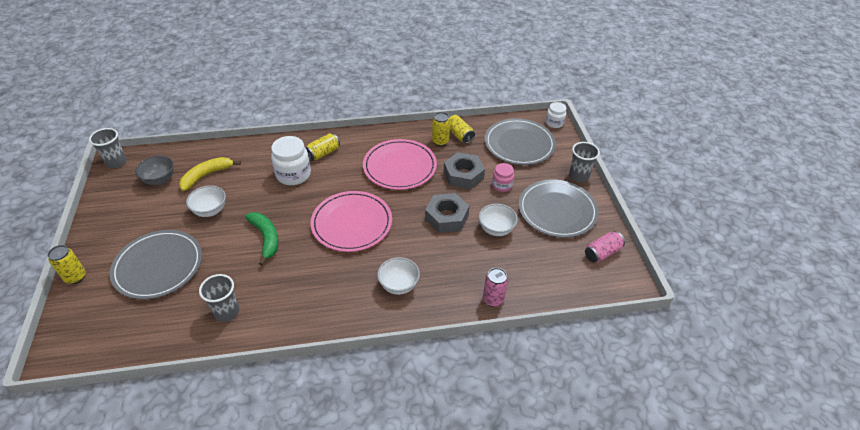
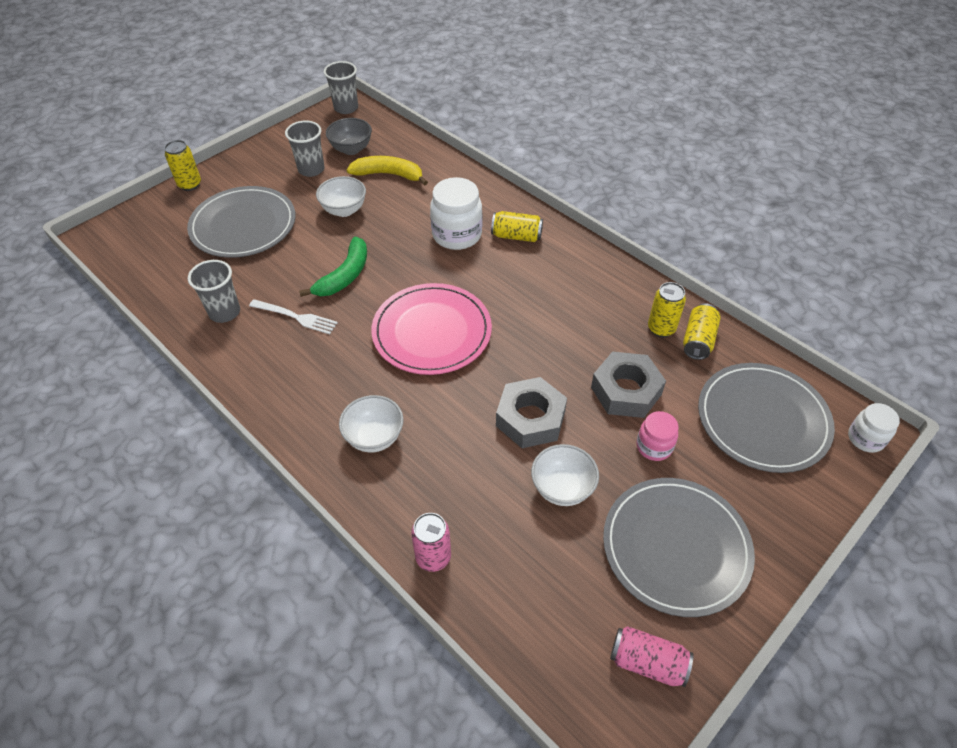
camera: 55 degrees right, 5 degrees up
pink plate [363,139,437,190] -> none
grey cup [569,142,600,182] -> grey cup moved to [285,121,325,177]
none -> white fork [249,299,338,334]

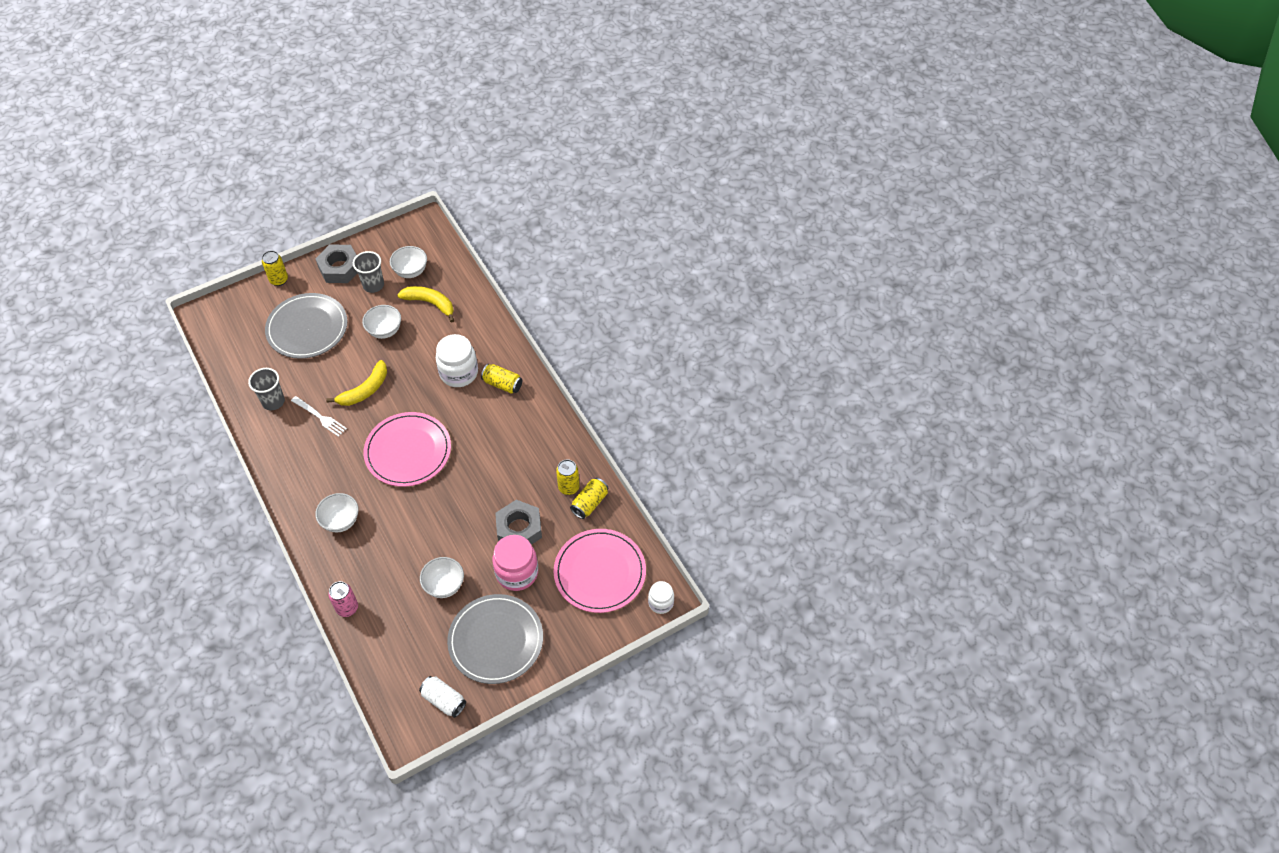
camera: 15 degrees right, 5 degrees up
green banana [299,236,367,297] -> yellow banana [326,360,387,406]
grey cup [324,61,358,114] -> none
grey bowl [326,118,372,155] -> white bowl [390,246,427,278]
grey nut [496,377,567,448] -> grey nut moved to [315,244,357,283]
pink can [610,626,694,687] -> white can [419,676,466,718]
pink jar [637,411,679,461] -> pink jar [492,535,538,591], size x1.72
grey plate [698,363,835,473] -> pink plate [554,529,646,613]

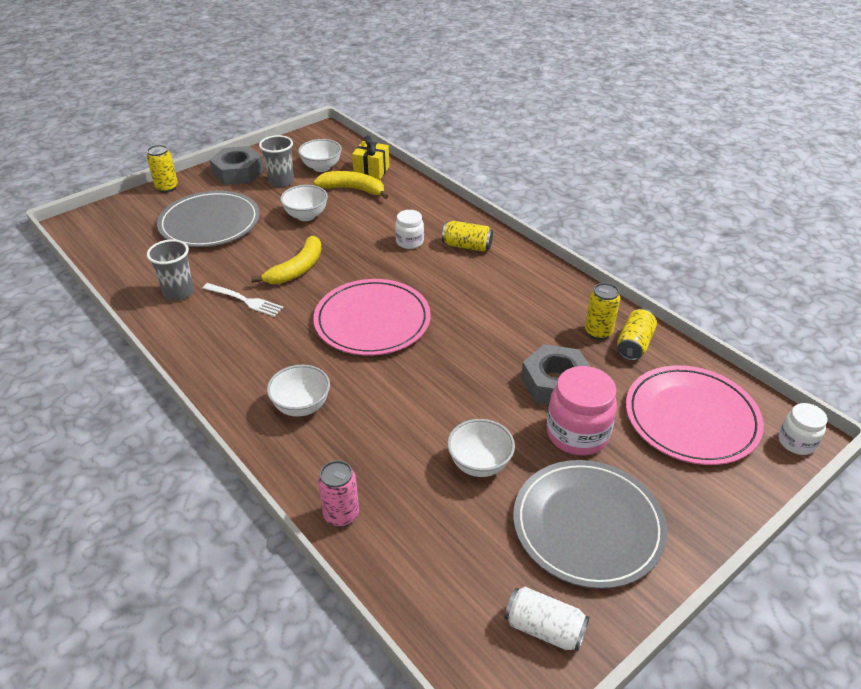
camera: 10 degrees left, 15 degrees down
white jar [436,334,478,387] -> white jar [395,210,424,249], size x0.58
none -> yellow gift [352,135,389,180]

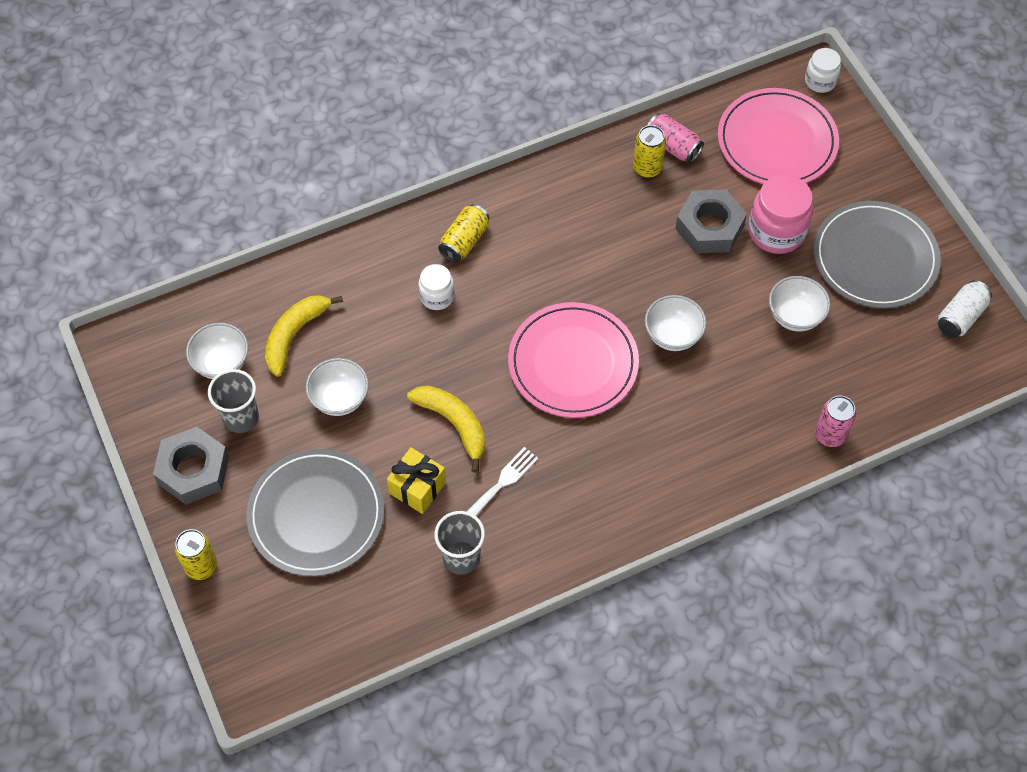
camera: 75 degrees left, 20 degrees up
white bowl [267,365,330,417] -> white bowl moved to [645,295,706,351]
yellow gift [352,135,389,180] -> yellow gift moved to [387,447,446,514]
yellow can [617,309,657,361] -> pink can [648,113,704,163]

